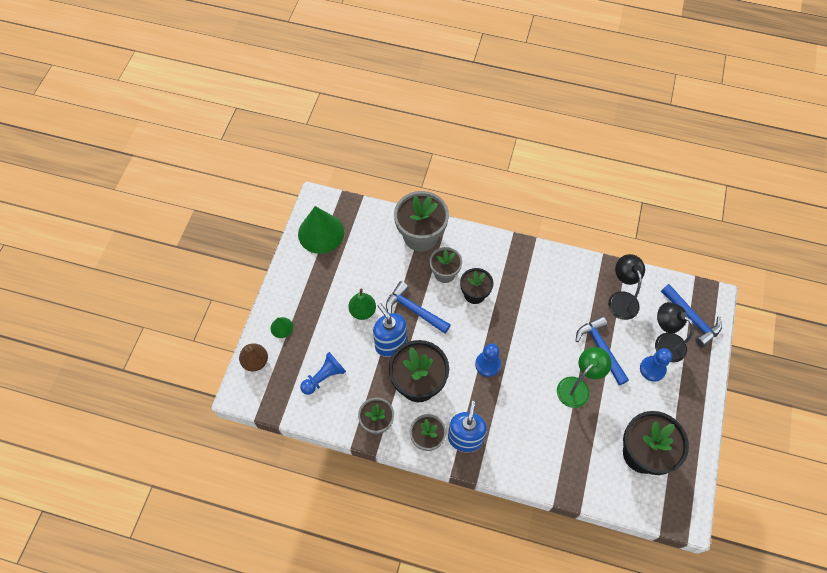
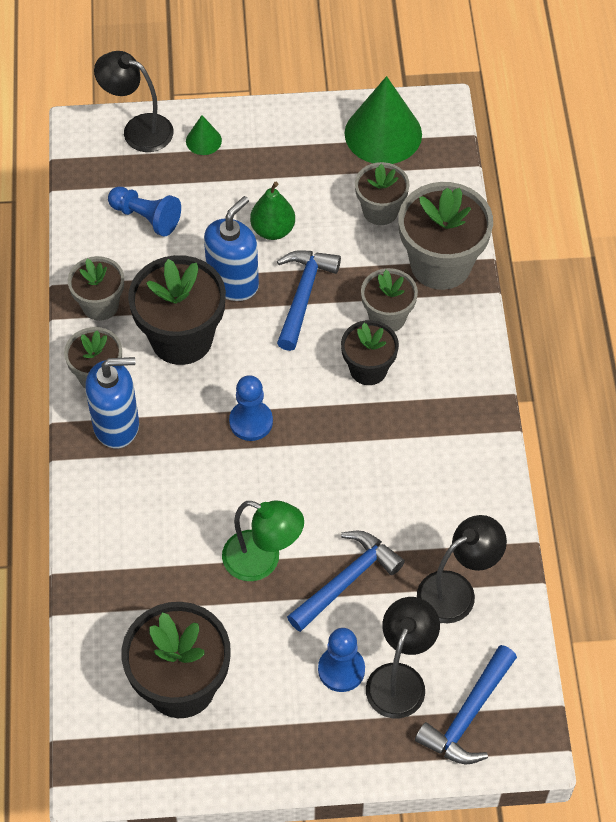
camera: 70 degrees right, 5 degrees down
brown pear [239,344,268,371] -> black lamp [94,51,174,152]
none -> grey flower pot [355,162,410,225]

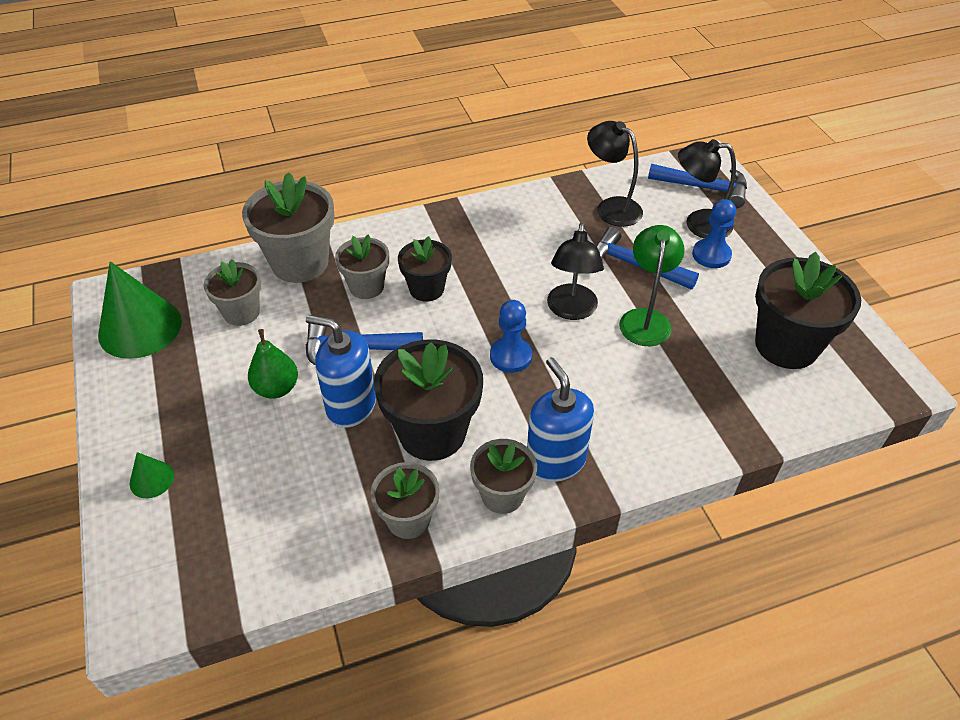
camera: 105 degrees left, 10 degrees down
black lamp [94,51,174,152] -> black lamp moved to [547,223,603,320]
blue pawn [108,187,181,237] -> none

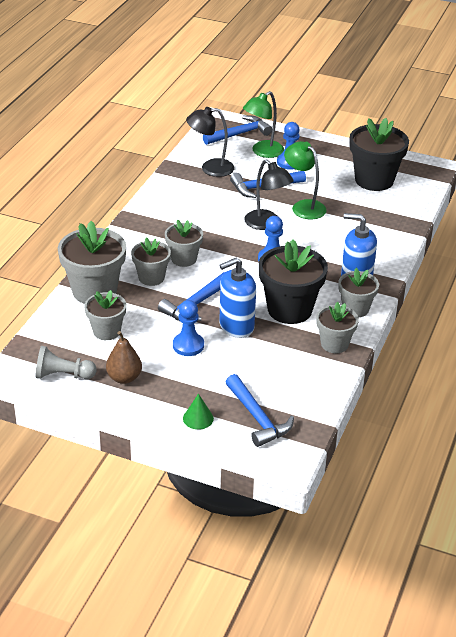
camera: 50 degrees left, 10 degrees down
green cone [98,261,182,359] -> grey pawn [35,346,96,379]
green pear [248,329,298,399] -> blue pawn [173,300,204,356]
black flower pot [398,236,452,302] -> grey flower pot [165,220,203,267]
black lamp [678,139,736,238] -> green lamp [243,91,284,158]
none -> brown pear [106,331,142,384]
none -> blue hammer [226,374,294,447]

